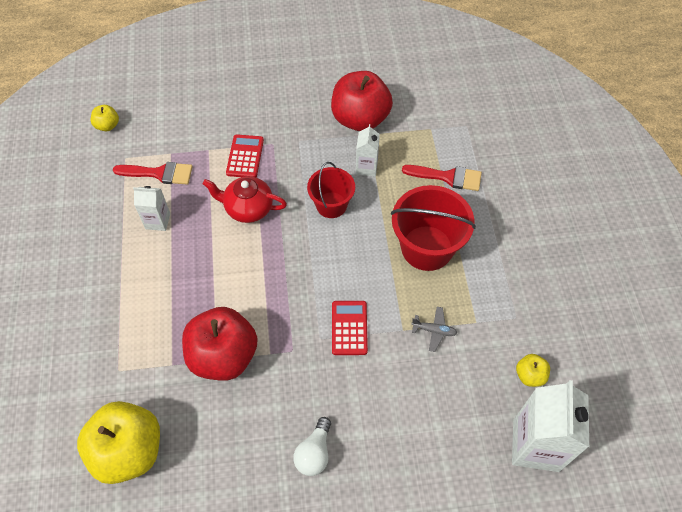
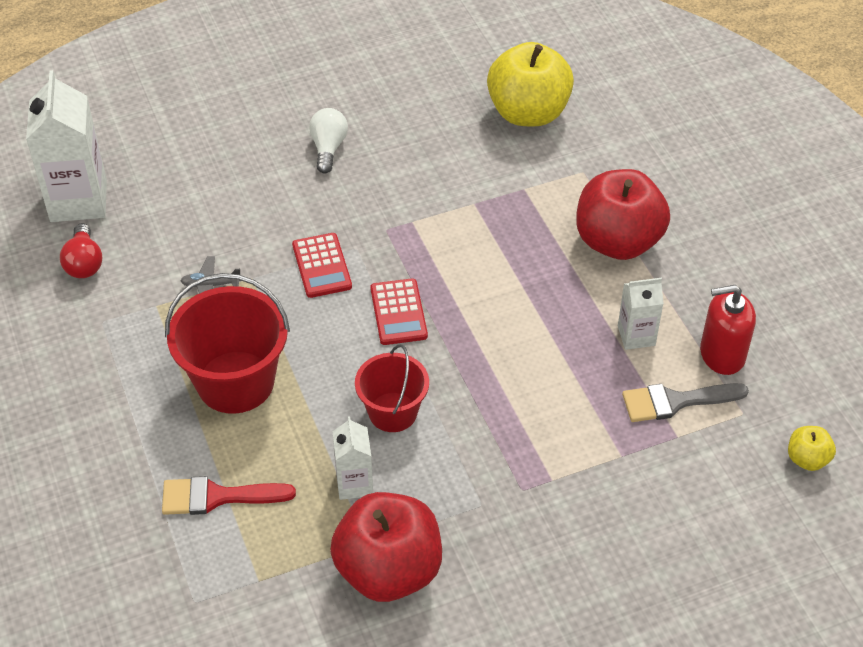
camera: 165 degrees right, 10 degrees down
red brush [113,162,193,185] -> grey brush [622,383,749,422]
red apple [182,307,258,381] -> red apple moved to [576,169,670,260]
red teapot [203,176,287,223] -> none
red calculator [226,134,264,177] -> red calculator moved to [371,278,428,345]
yellow apple [516,354,550,387] -> red light bulb [60,223,102,278]
none -> red soap dispenser [700,285,756,375]

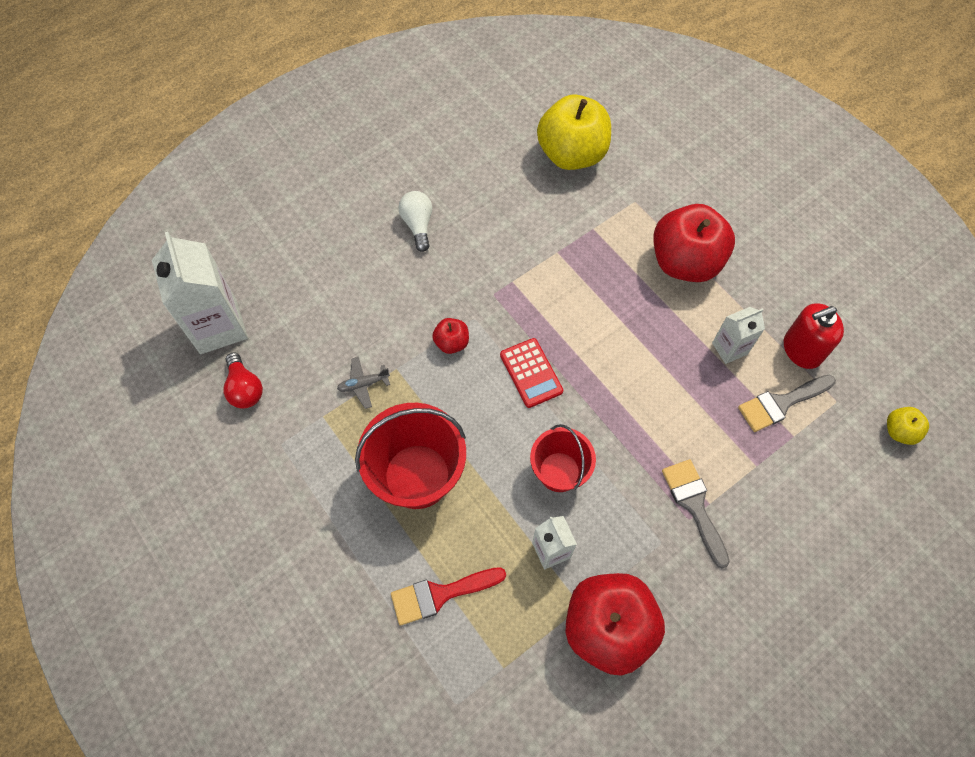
camera: 15 degrees left, 15 degrees up
red calculator [292,233,352,298] -> red apple [432,318,469,354]
none -> grey brush [662,459,730,569]

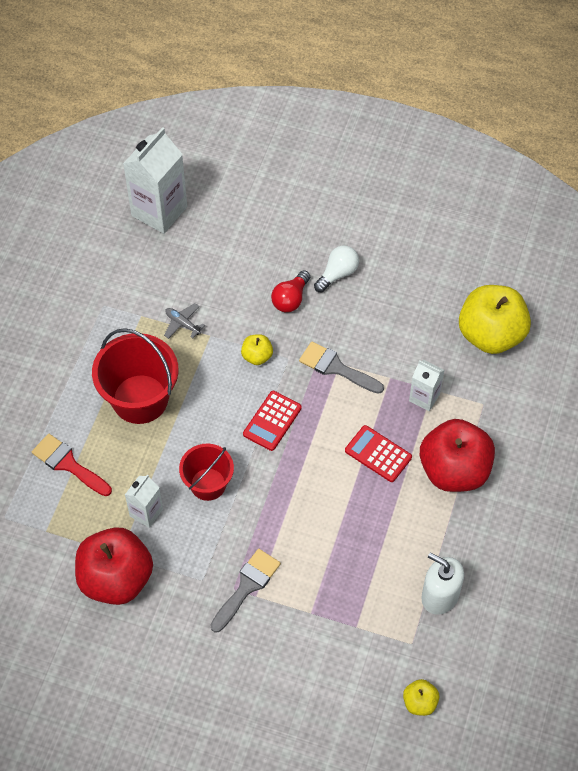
camera: 55 degrees right, 5 degrees down
red light bulb [224,353,263,409] -> red light bulb moved to [271,270,310,312]
red apple [432,318,469,354] -> yellow apple [241,334,273,365]
white carton [712,307,765,364] -> white carton moved to [409,359,444,411]
grey brush [738,375,836,432] -> grey brush moved to [299,341,384,394]
red soap dispenser [784,303,844,369] -> white soap dispenser [421,553,464,615]
none -> red calculator [345,425,412,482]

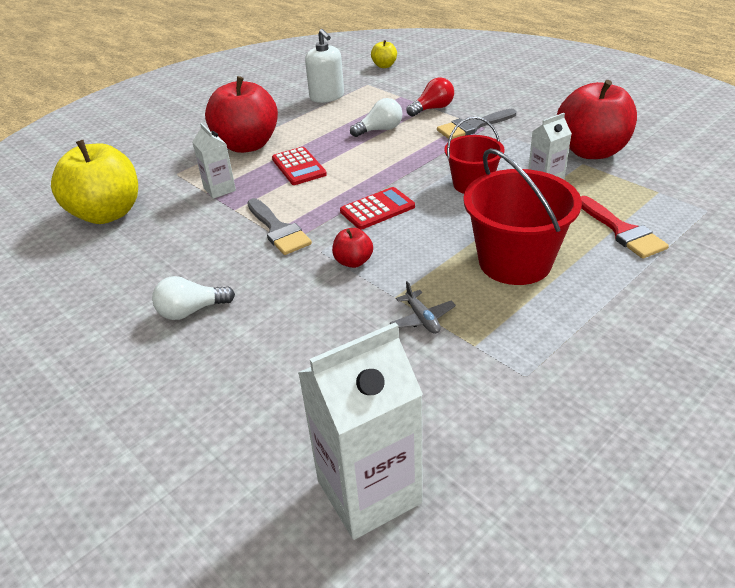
camera: 150 degrees left, 20 degrees down
yellow apple [241,334,273,365] -> red apple [332,228,373,268]
red light bulb [271,270,310,312] -> red light bulb moved to [407,77,454,117]
none -> white light bulb [350,98,402,137]

